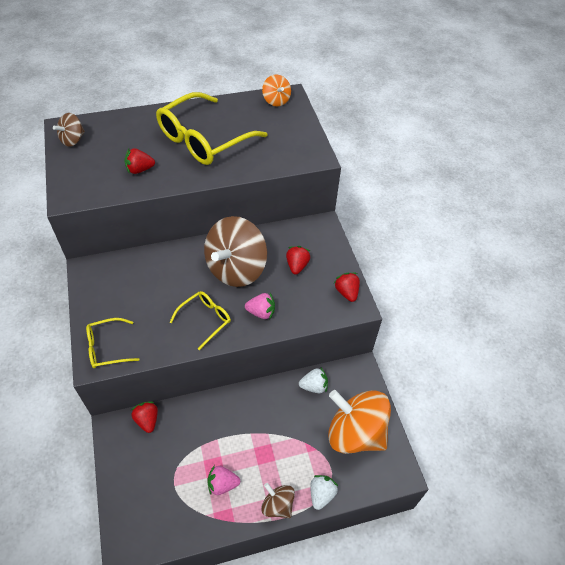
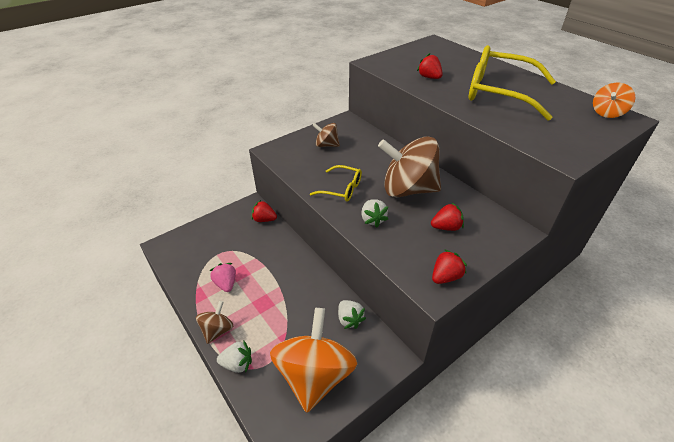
camera: 70 degrees right, 10 degrees down
brown spinning top [53,113,85,147] -> brown spinning top moved to [312,123,340,147]
yellow glasses [86,318,140,368] -> none
red strawberry [130,402,158,433] -> red strawberry turned 120 degrees counterclockwise [252,200,277,222]
pink strawberry [245,293,275,319] -> white strawberry [361,199,388,228]

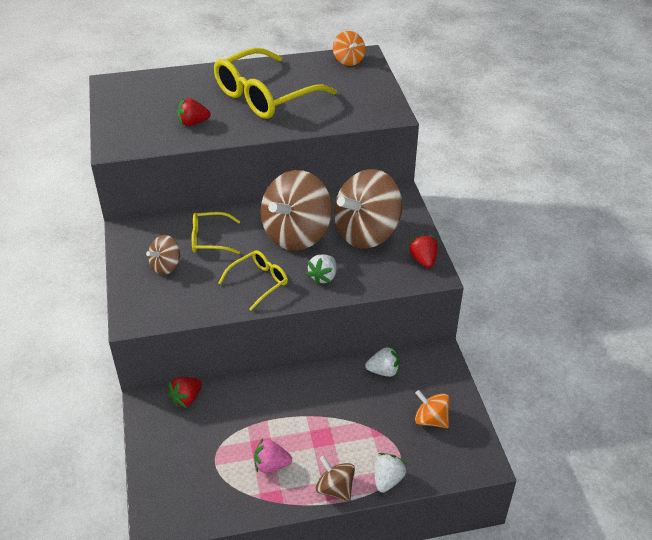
camera: 65 degrees left, 0 degrees up
orange spinning top [270,308,357,413] -> orange spinning top [415,390,450,428], size x0.49
white strawberry [361,199,388,228] -> white strawberry turned 105 degrees clockwise [306,254,336,285]
red strawberry [431,203,464,231] -> brown spinning top [334,169,402,248]
none -> yellow glasses [192,212,240,254]

